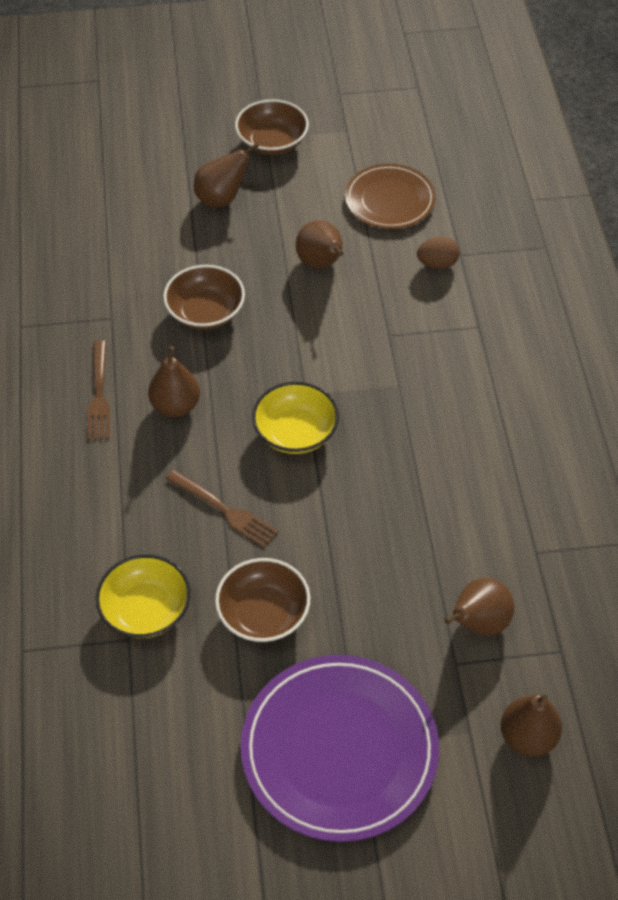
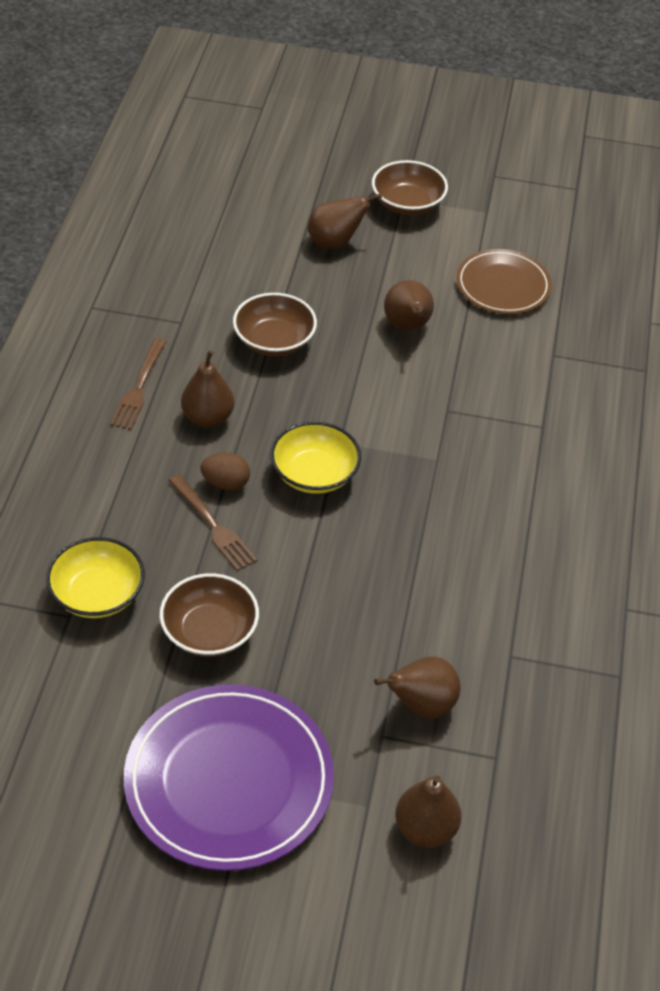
camera: 15 degrees right, 5 degrees down
brown egg [417,237,460,269] -> brown egg moved to [201,453,250,490]

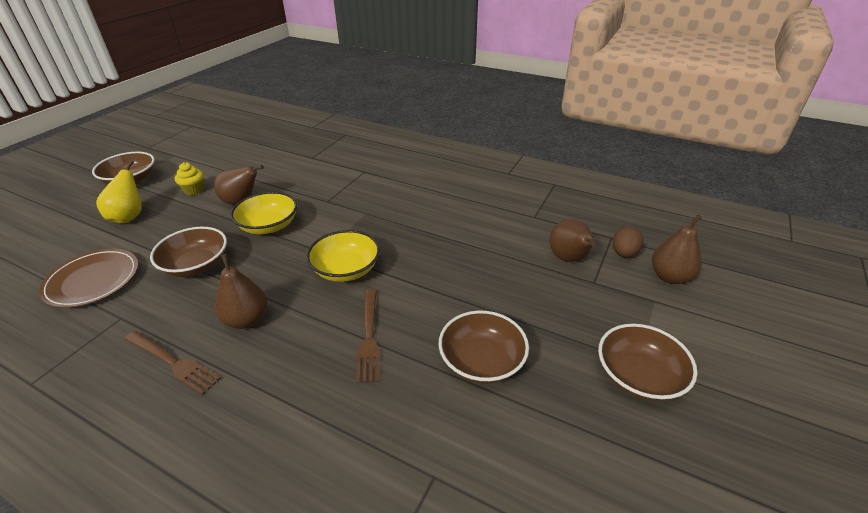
camera: 70 degrees left, 10 degrees down
yellow bowl [46,537,145,618] -> yellow bowl moved to [230,192,297,234]
purple plate [124,684,334,871] -> brown bowl [598,324,698,401]
brown fork [169,474,257,571] -> brown fork turned 105 degrees clockwise [356,289,380,383]
brown egg [201,453,250,490] -> brown egg moved to [612,227,643,257]
brown pear [308,193,382,249] -> yellow pear [96,160,142,223]
brown plate [456,249,552,314] -> brown plate moved to [39,249,138,308]
none -> yellow cupcake [175,162,204,196]

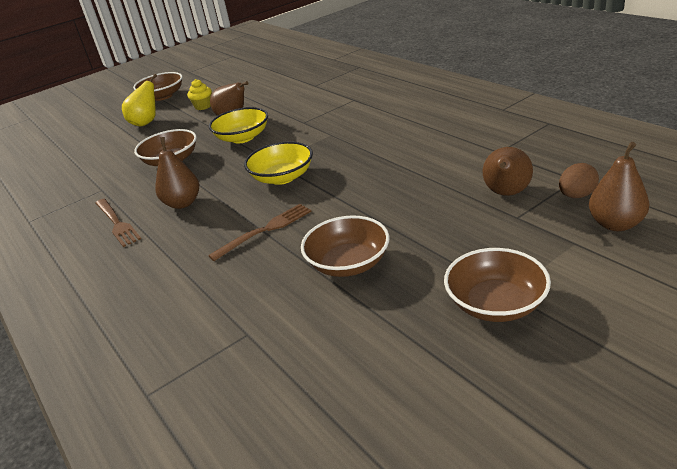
camera: 30 degrees right, 5 degrees down
brown plate [39,249,138,308] -> none
brown fork [356,289,380,383] -> brown fork turned 150 degrees counterclockwise [208,204,312,261]

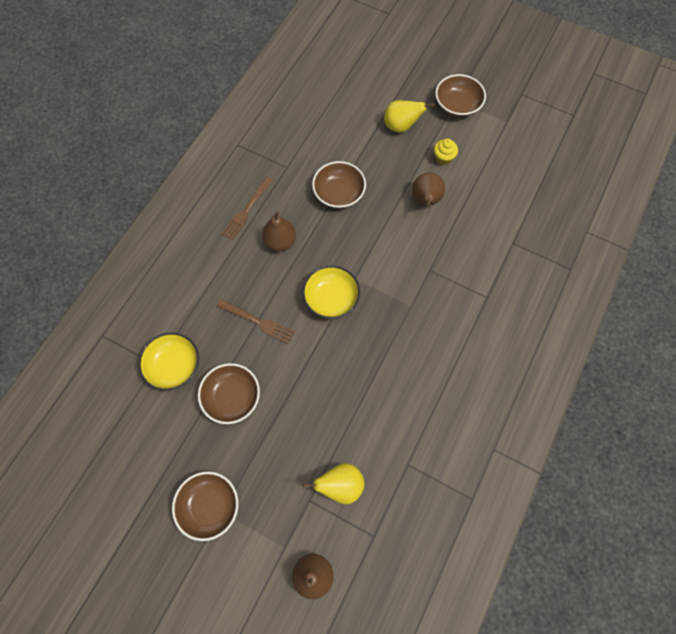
camera: 60 degrees right, 35 degrees up
yellow bowl [209,107,268,143] -> yellow bowl moved to [138,332,199,391]
brown pear [483,147,533,196] -> yellow pear [303,463,364,504]
brown egg [559,163,599,198] -> none

